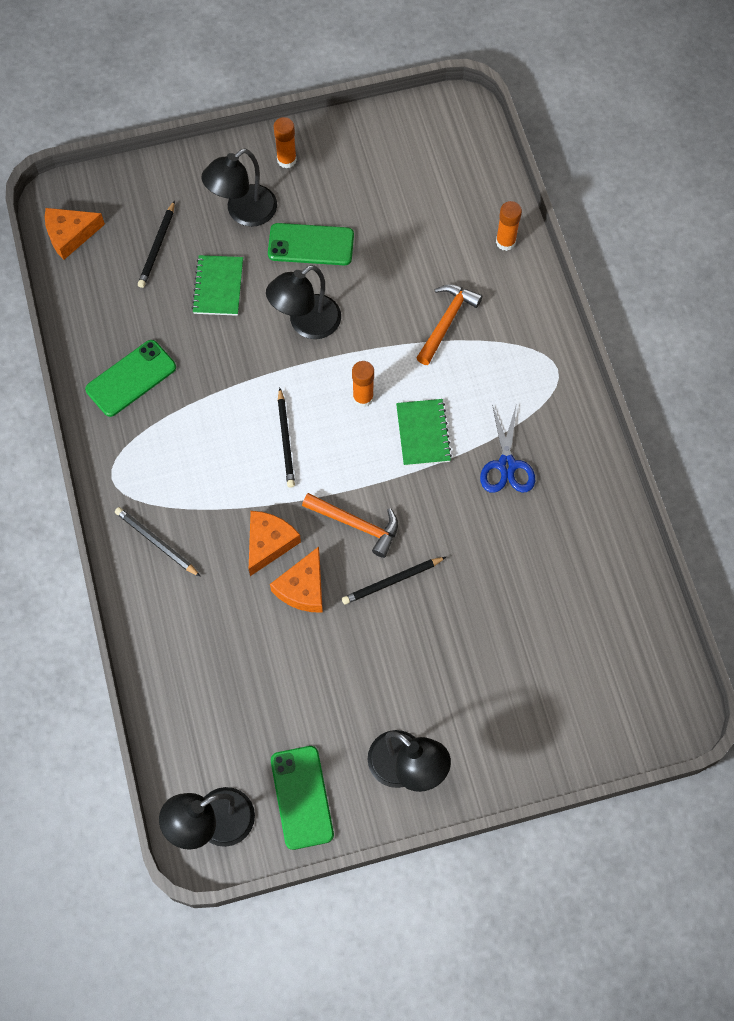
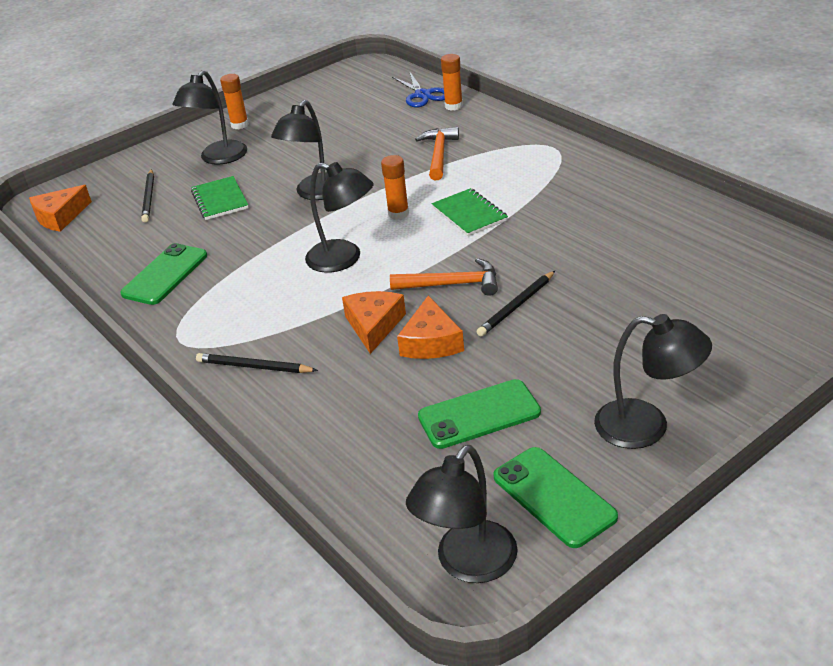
camera: 20 degrees left, 30 degrees down
green phone [268,223,354,265] -> green phone moved to [418,379,541,449]
black pencil [278,388,295,488] -> black lamp [305,162,374,273]
blue scissors [480,405,535,493] -> blue scissors moved to [392,71,445,108]

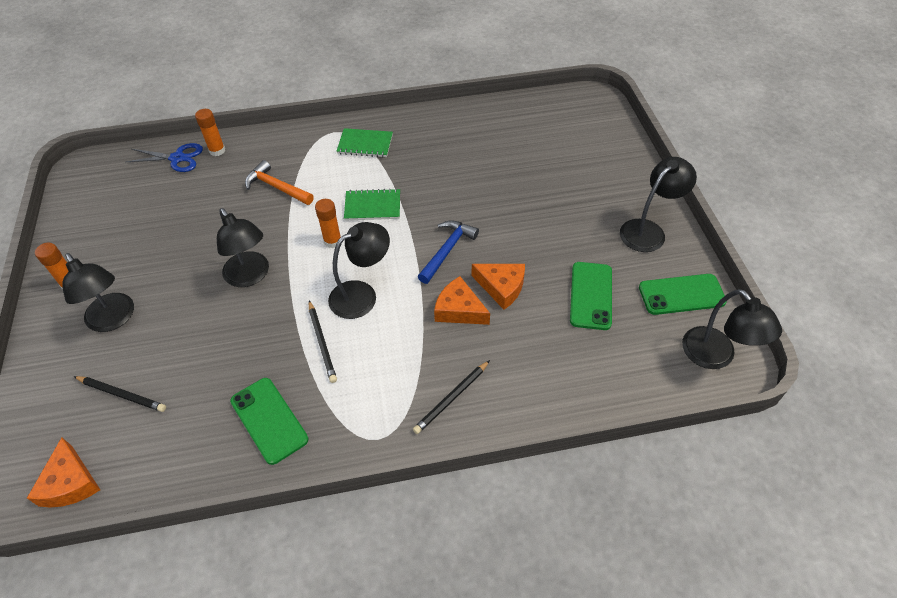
camera: 65 degrees left, 15 degrees up
green notebook [191,176,249,220] -> green notebook moved to [336,128,393,157]
orange hammer [390,258,498,296] -> blue hammer [418,221,479,284]
black pencil [476,271,555,337] -> black pencil moved to [309,300,337,383]

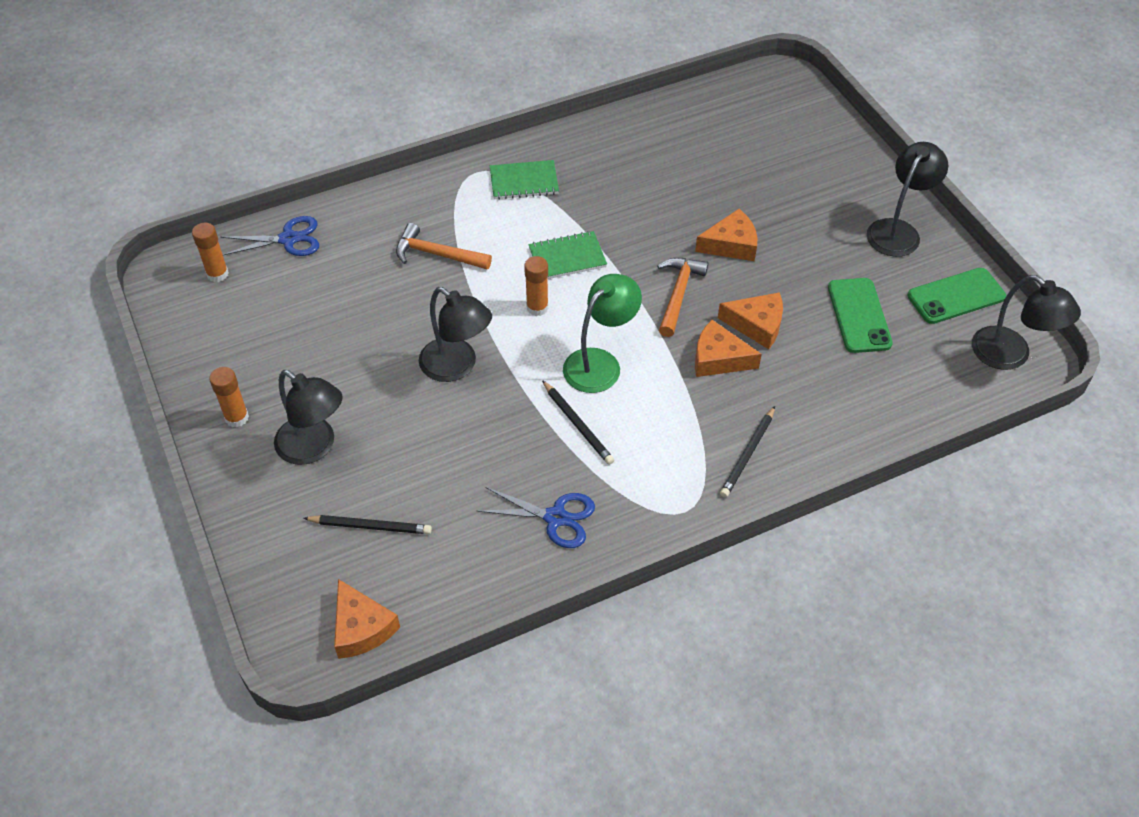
camera: 15 degrees left, 0 degrees up
orange glue stick [195,109,225,156] -> orange glue stick moved to [192,223,229,282]
green phone [230,378,308,465] -> blue scissors [477,487,595,548]
black lamp [328,222,390,319] -> green lamp [563,274,642,393]
blue hammer [418,221,479,284] -> orange hammer [657,258,709,337]
none -> orange cheese [695,209,757,261]

